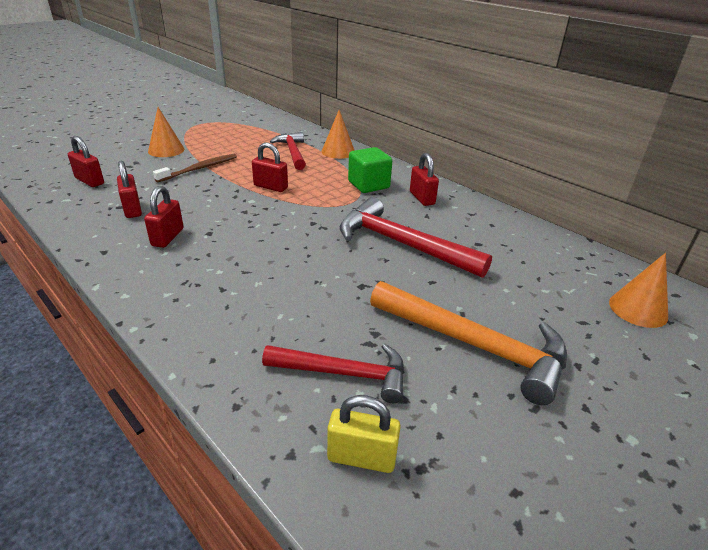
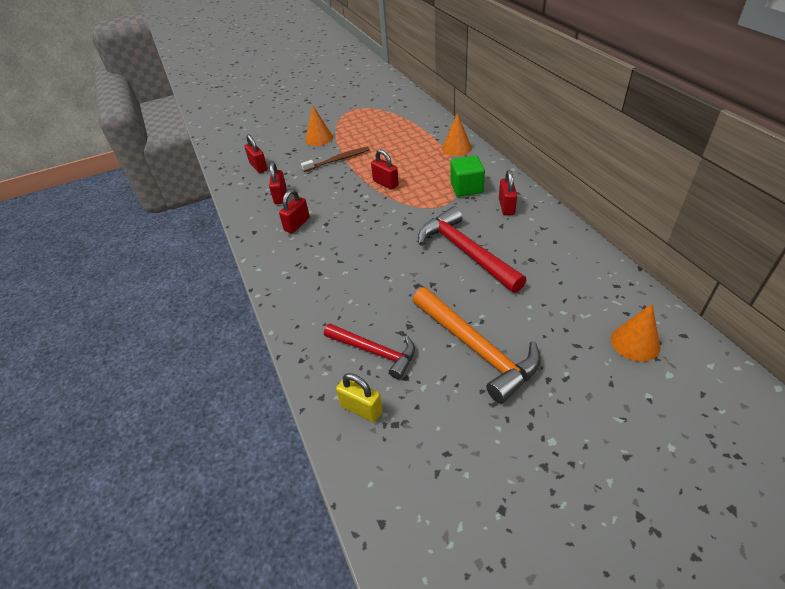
camera: 25 degrees right, 10 degrees up
red hammer [270,132,306,170] -> none

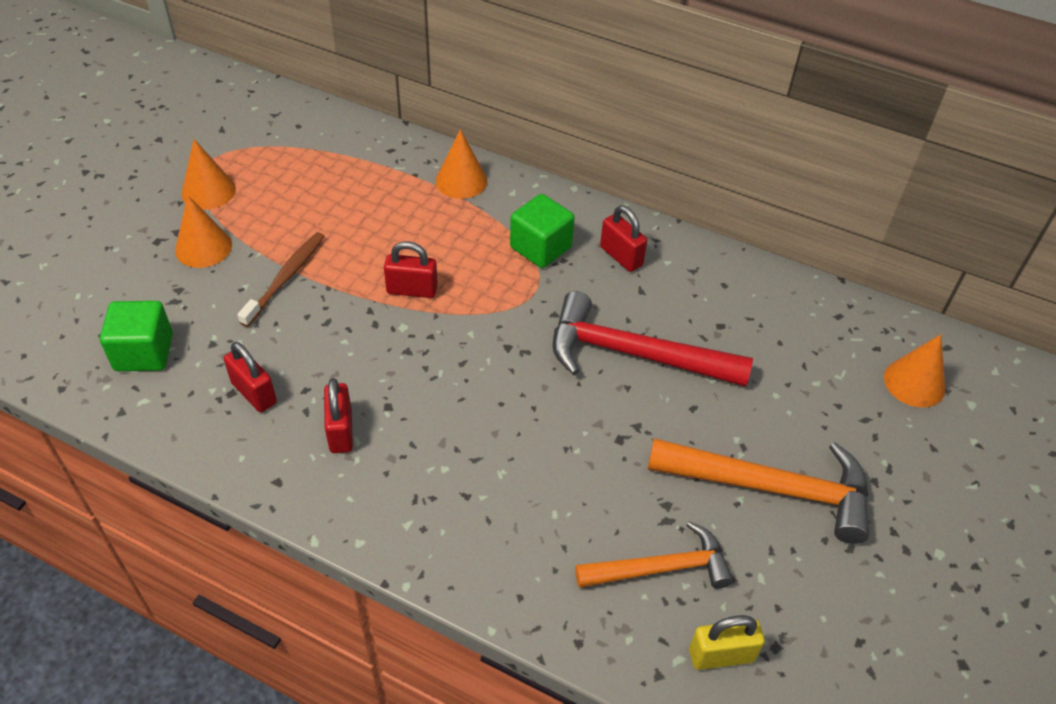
camera: 45 degrees left, 5 degrees up
red padlock [244,134,268,173] -> green cube [100,301,173,371]
red hammer [324,324,415,379] -> orange hammer [575,521,733,588]
none -> orange cone [182,139,236,210]

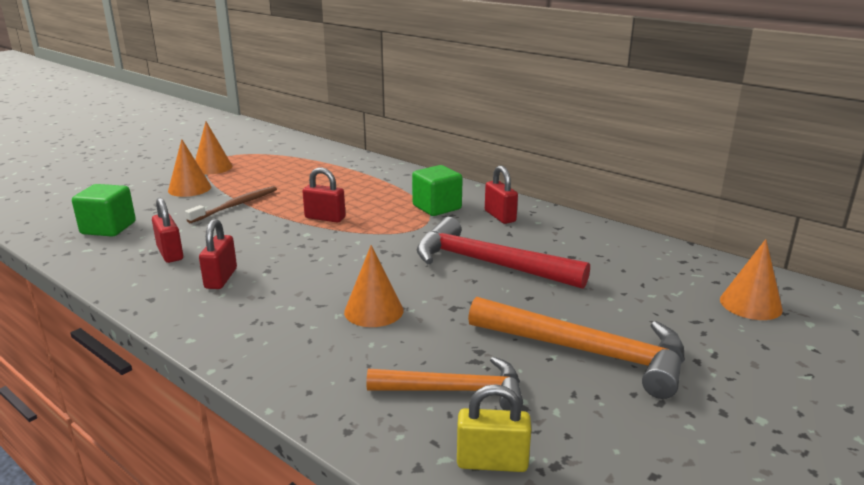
camera: 15 degrees right, 25 degrees down
orange cone [436,129,487,199] -> orange cone moved to [344,245,403,327]

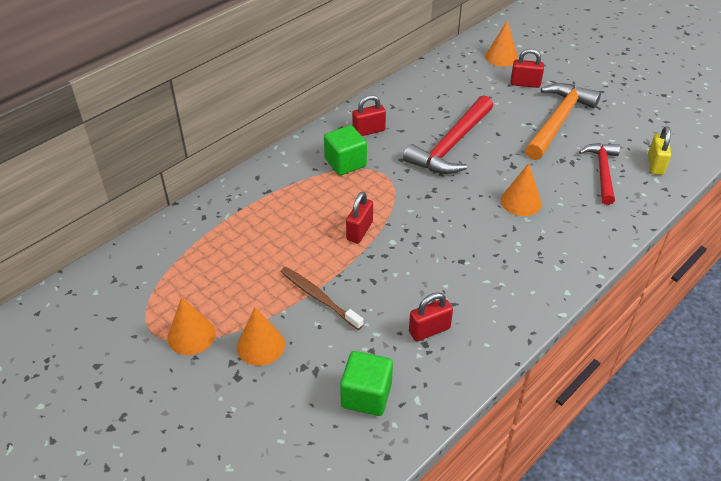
camera: 85 degrees left, 20 degrees up
red padlock [199,219,237,289] -> red padlock moved to [510,49,544,88]
orange hammer [367,357,523,411] -> red hammer [579,143,620,205]

